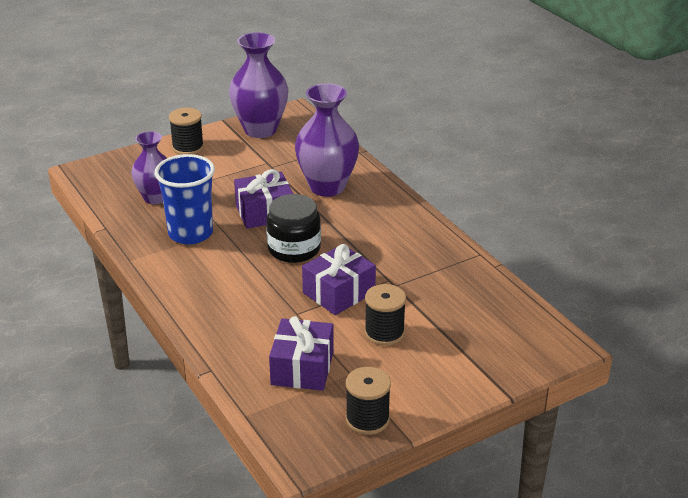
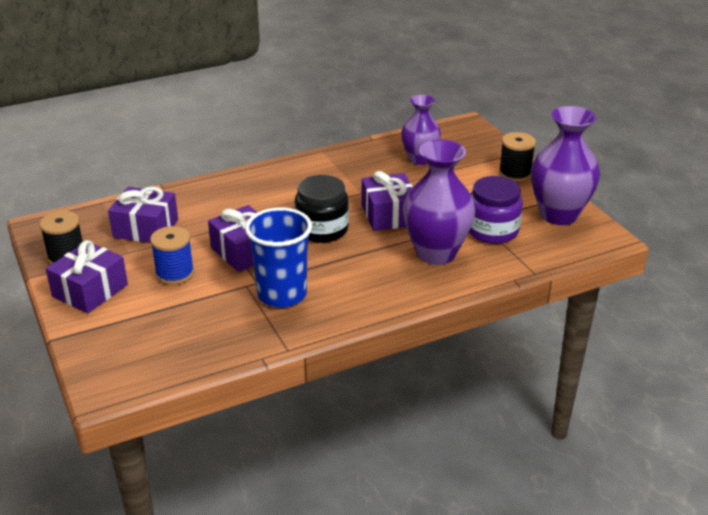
camera: 95 degrees right, 0 degrees up
blue cup [155,154,215,245] -> blue cup moved to [245,207,312,308]
black spool [365,284,406,346] -> blue spool [150,226,194,285]
none -> purple gift [46,240,128,314]
none -> purple jar [469,176,523,244]

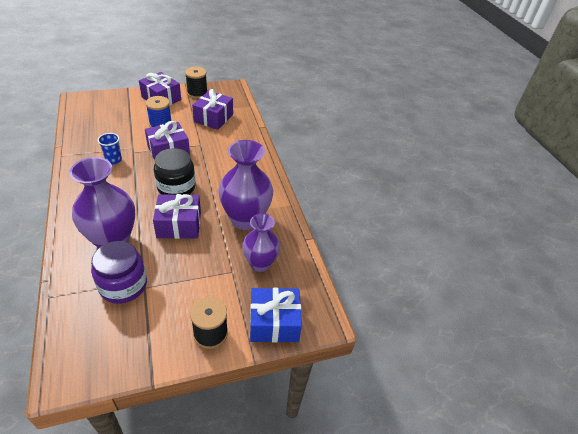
camera: 95 degrees right, 10 degrees up
blue cup [245,207,312,308] -> blue cup [97,133,122,164], size x0.50
purple vase [531,106,600,225] -> purple vase moved to [218,140,273,230]
none -> blue gift [250,288,302,342]

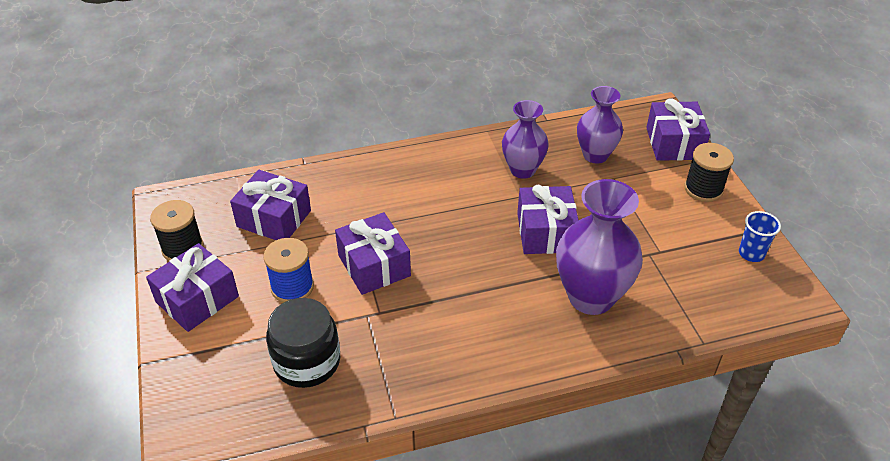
camera: 85 degrees left, 0 degrees up
purple jar [91,241,147,304] -> none
blue cup [97,133,122,164] -> blue cup moved to [739,211,781,262]
black jar [154,148,196,195] -> black jar moved to [266,298,340,388]
purple vase [218,140,273,230] -> purple vase [502,100,549,179], size x0.65
blue gift [250,288,302,342] -> purple gift [646,98,710,161]

